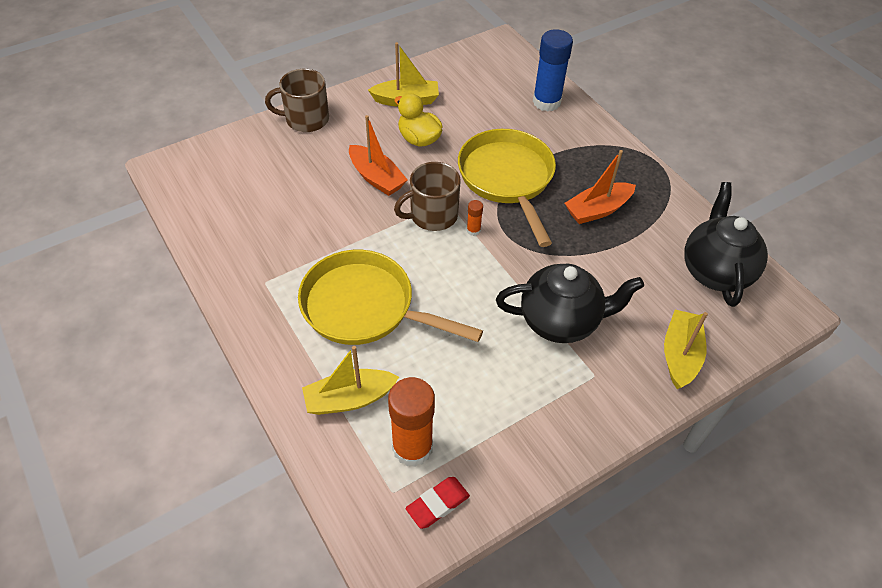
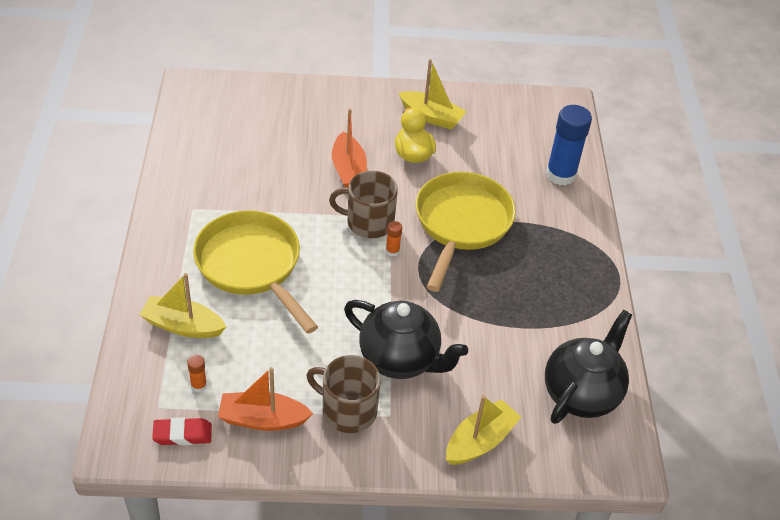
camera: 30 degrees right, 5 degrees down
brown mug [265,69,329,132] -> brown mug moved to [306,355,381,433]
orange glue stick [388,377,435,467] -> orange glue stick [187,355,207,392], size x0.43
orange boat [565,150,636,224] -> orange boat moved to [218,367,313,431]

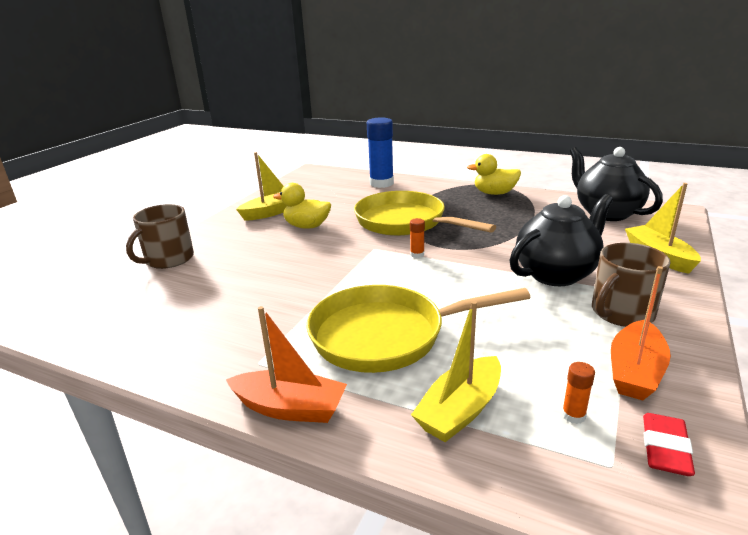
camera: 60 degrees left, 20 degrees down
brown mug [329,171,398,238] -> brown mug moved to [126,204,194,269]
orange boat [332,108,367,188] -> orange boat moved to [226,306,347,423]
none -> yellow duck [467,154,521,195]

